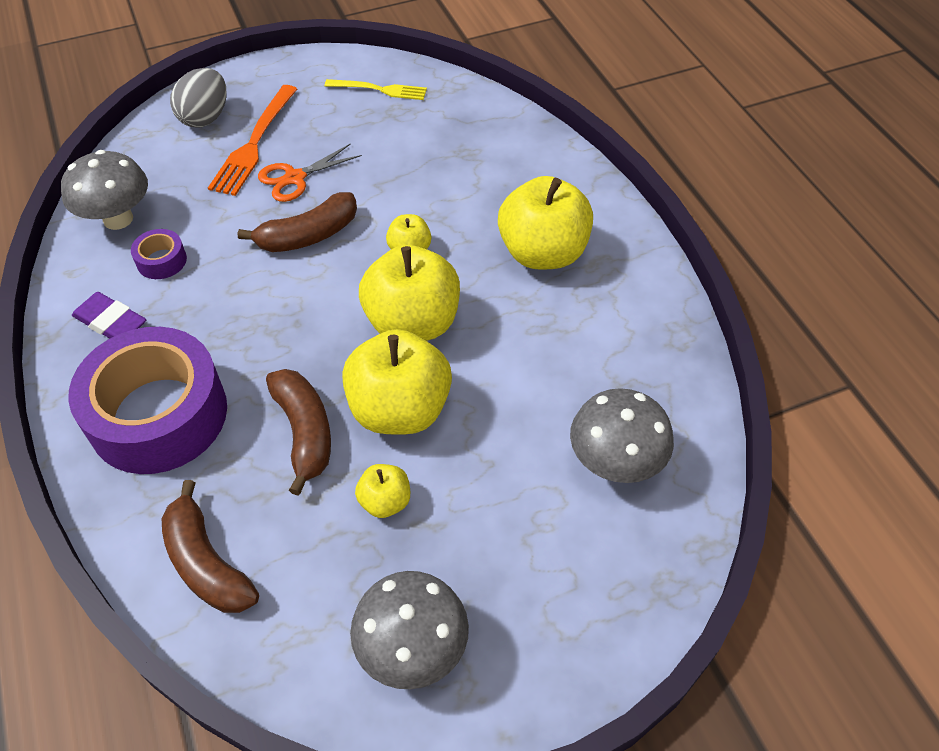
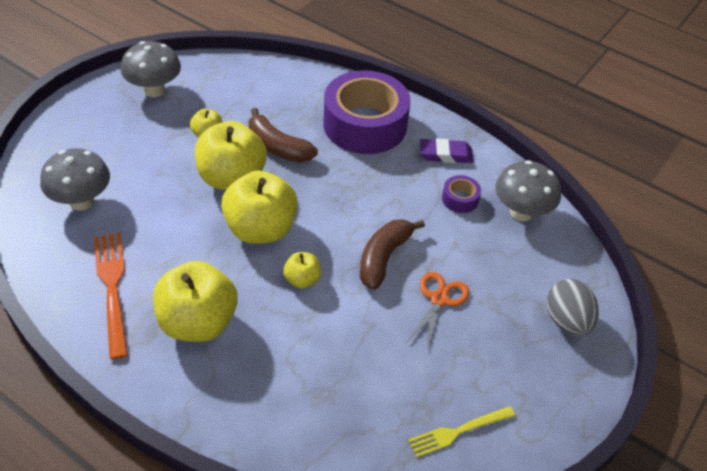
camera: 145 degrees right, 5 degrees down
brown banana [161,480,259,613] -> none
orange fork [208,85,297,196] -> orange fork moved to [94,233,128,360]

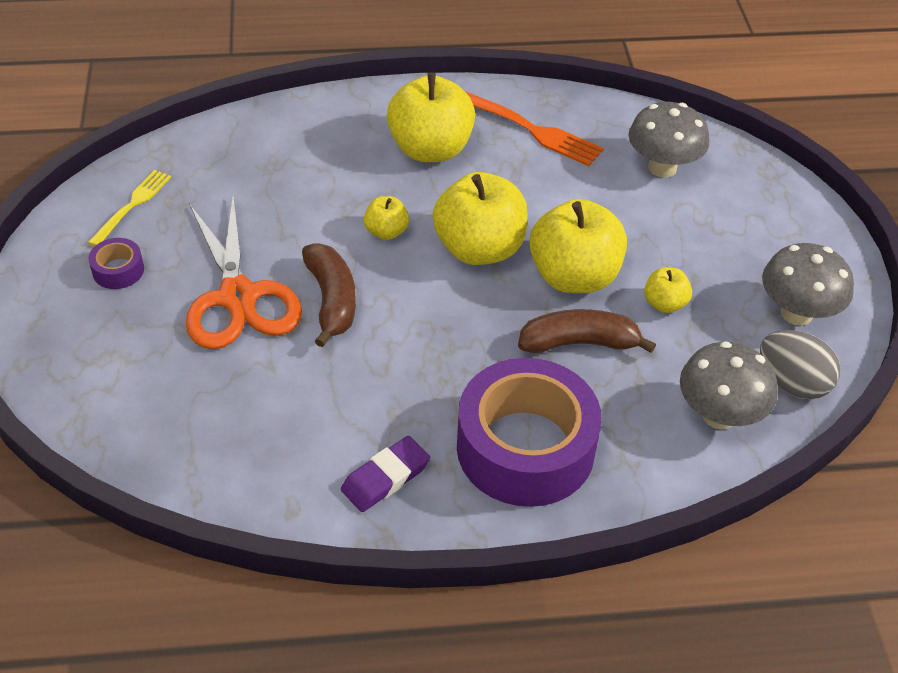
camera: 140 degrees right, 0 degrees up
orange scissors [407,272,469,350] -> orange scissors [186,196,302,349], size x1.79
purple tape [442,175,481,213] -> purple tape moved to [88,238,144,289]
grey mushroom [495,160,561,222] -> grey mushroom moved to [680,341,778,430]
grey egg [547,279,599,337] -> grey egg moved to [760,330,841,400]

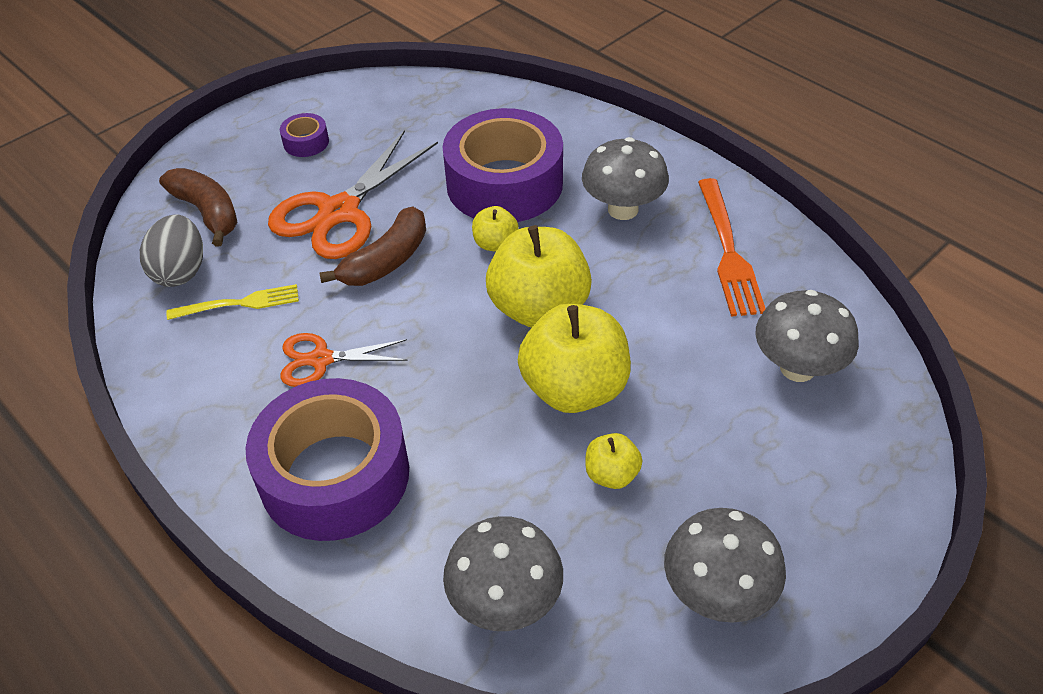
camera: 55 degrees right, 0 degrees up
yellow fork [88,170,171,247] -> yellow fork moved to [167,284,299,320]
purple eraser [341,436,430,512] -> none
yellow apple [387,72,475,162] -> grey mushroom [582,137,669,220]
brown banana [518,309,656,353] -> brown banana moved to [159,168,237,247]
grey egg [760,330,841,400] -> grey egg moved to [140,214,203,287]
none -> orange scissors [280,333,408,387]
none -> purple tape [442,108,563,222]

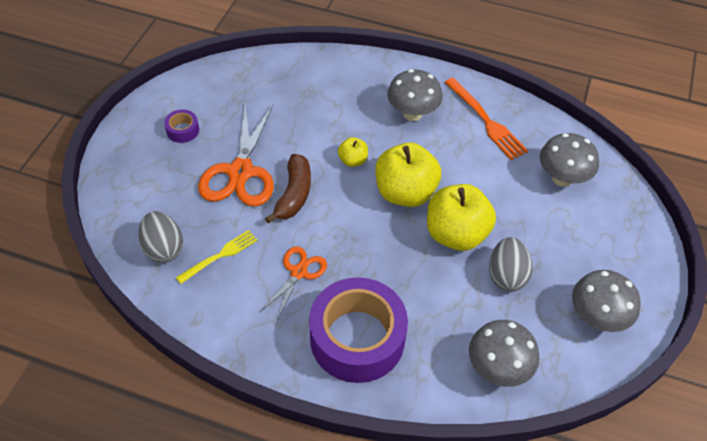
camera: 30 degrees left, 5 degrees up
brown banana [159,168,237,247] -> none
orange scissors [280,333,408,387] -> orange scissors turned 150 degrees clockwise [260,246,327,320]
purple tape [442,108,563,222] -> none
yellow apple [585,433,643,489] -> grey egg [489,237,533,292]

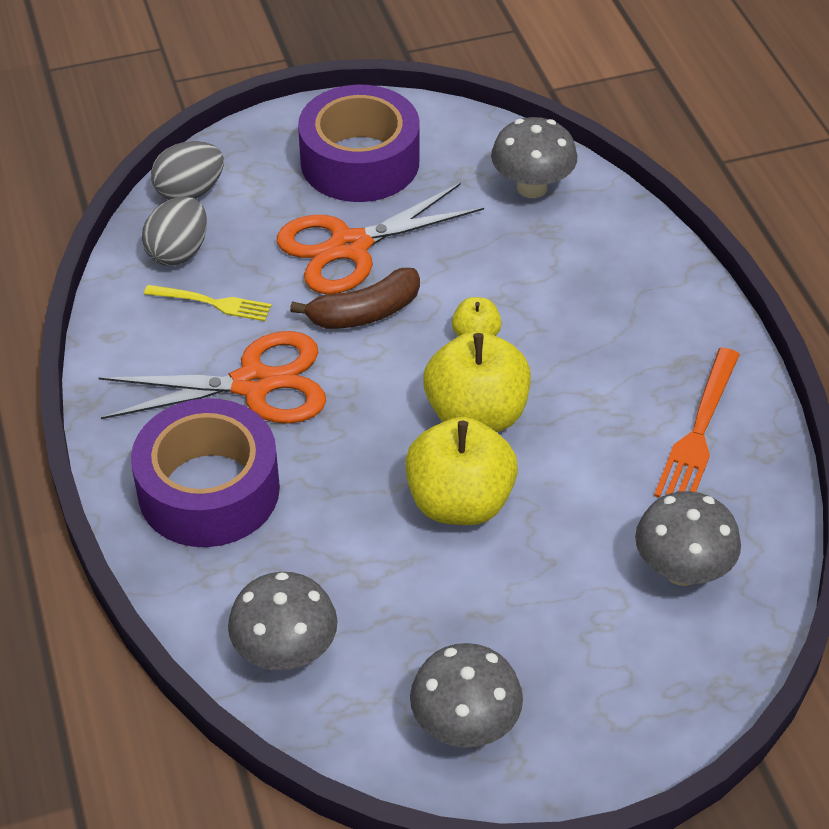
camera: 55 degrees right, 5 degrees down
purple tape [164,110,199,143] -> purple tape [298,85,420,202], size x2.44
orange scissors [260,246,327,320] -> orange scissors [99,331,326,424], size x1.79
grey mushroom [387,69,443,121] -> grey mushroom moved to [491,117,577,198]
grey egg [489,237,533,292] -> grey egg moved to [151,141,224,200]

